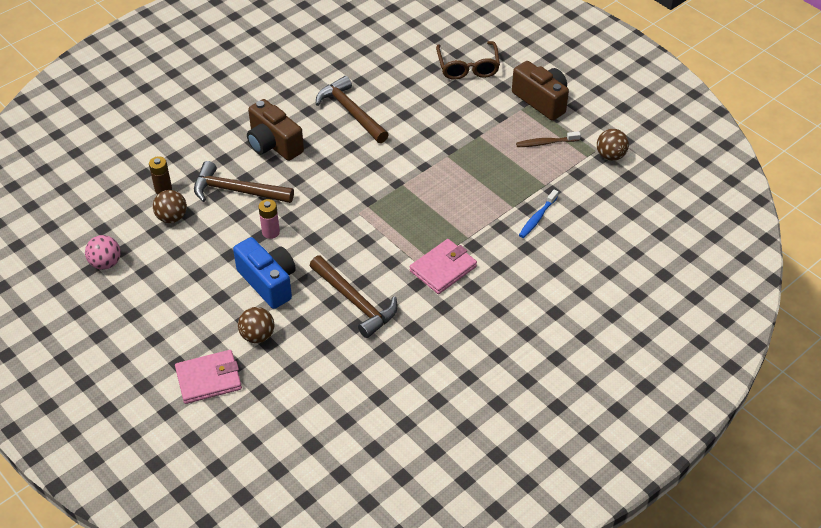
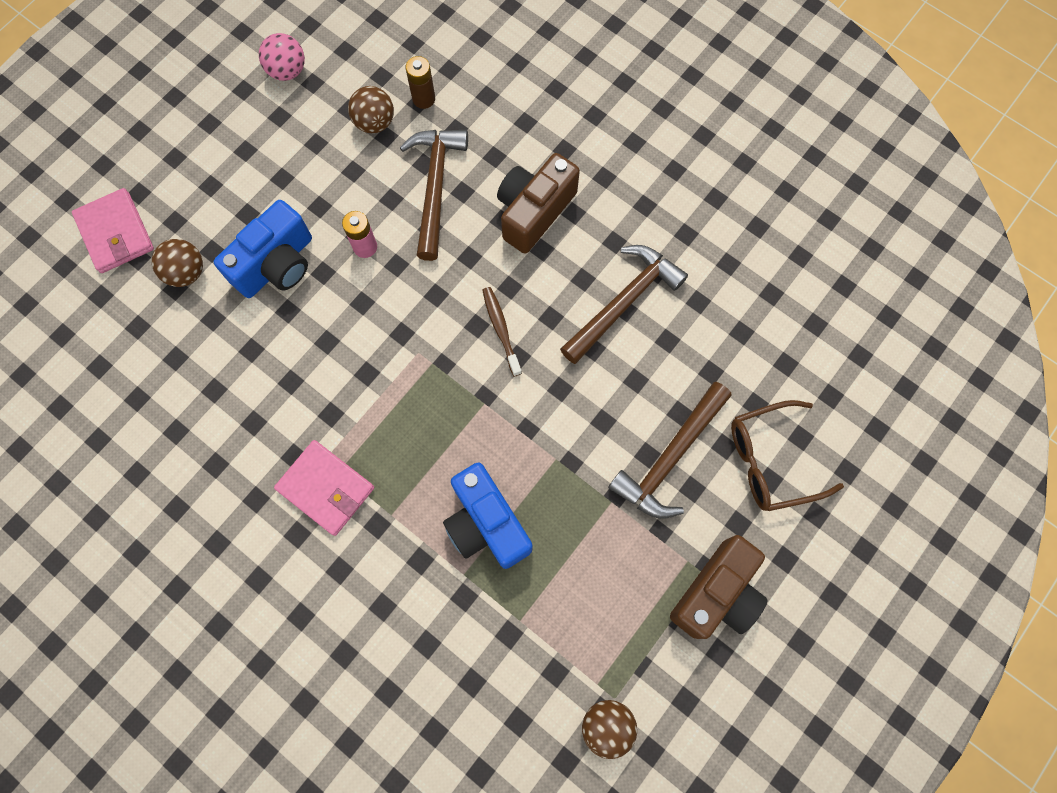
camera: 80 degrees right, 25 degrees up
brown hammer [310,256,398,338] -> brown hammer moved to [608,382,732,519]
brown toothbrush [516,131,581,147] -> brown toothbrush moved to [482,287,522,377]
blue toothbrush [519,190,558,238] -> none
none -> blue camera [443,463,533,569]

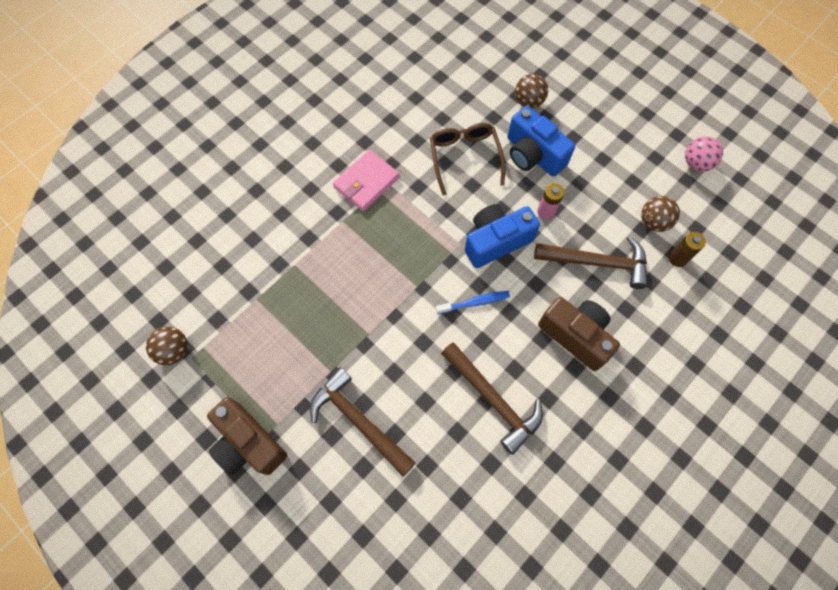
camera: 95 degrees right, 5 degrees down
pink wallet [72,188,154,273] -> none
blue camera [443,463,533,569] -> blue camera moved to [465,204,540,268]
brown toothbrush [482,287,522,377] -> blue toothbrush [436,291,510,314]
brown glasses [731,400,844,511] -> brown glasses moved to [430,123,505,196]

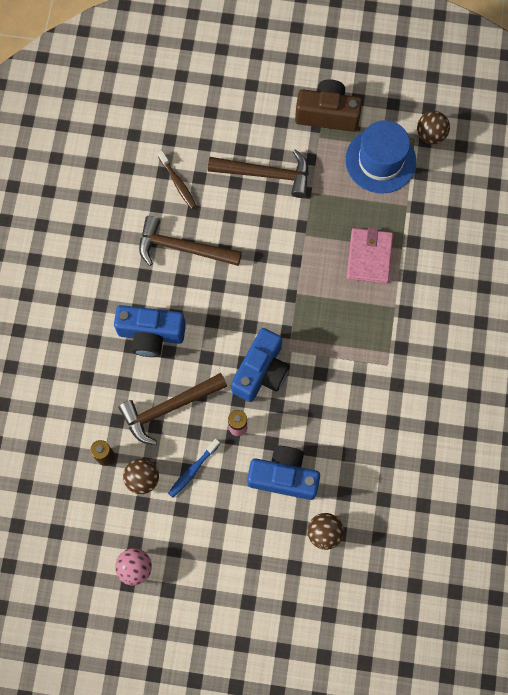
camera: 145 degrees right, 5 degrees up
pink wallet [333,150,400,211] -> pink wallet moved to [347,228,393,284]
brown glasses [430,123,505,196] -> none
blue toothbrush [436,291,510,314] -> blue toothbrush moved to [168,439,220,498]
brown camera [538,297,620,371] -> blue camera [114,305,186,357]
none -> brown toothbrush [158,151,196,209]
none -> blue hat [345,120,416,194]

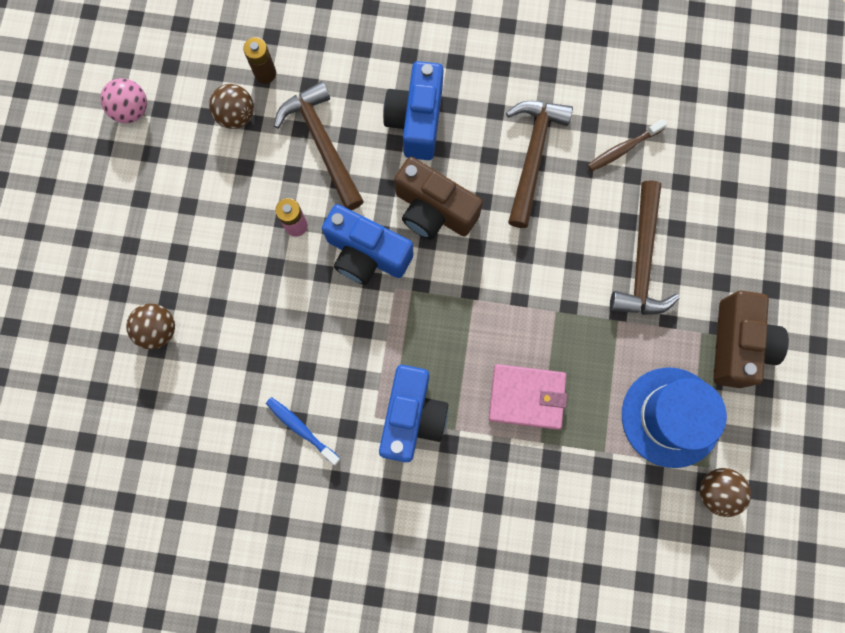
camera: 90 degrees right, 5 degrees up
blue toothbrush [168,439,220,498] -> blue toothbrush moved to [266,397,341,465]
blue camera [247,446,320,500] -> blue camera moved to [379,365,448,462]
none -> brown camera [394,157,483,239]

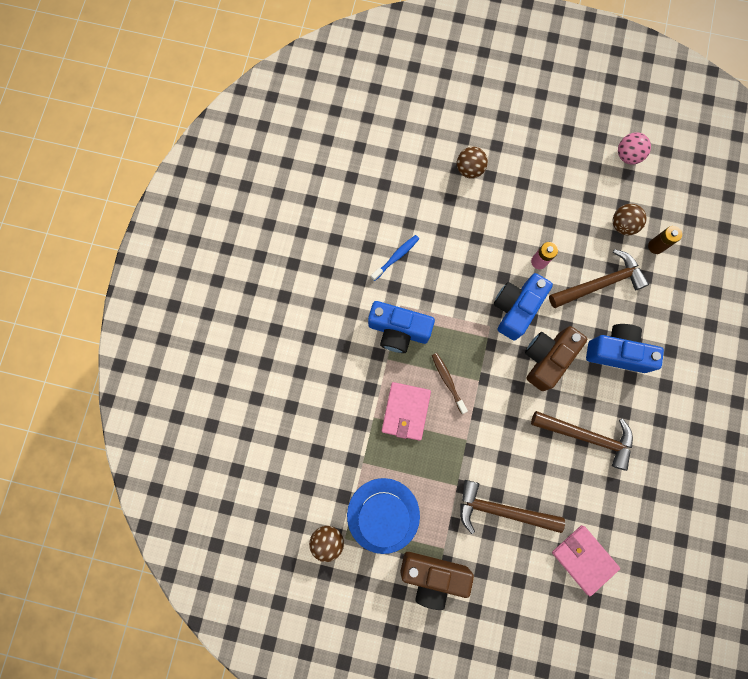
camera: 95 degrees right, 0 degrees up
brown toothbrush [588,119,667,171] -> brown toothbrush moved to [432,353,468,414]
none -> pink wallet [552,525,620,596]

